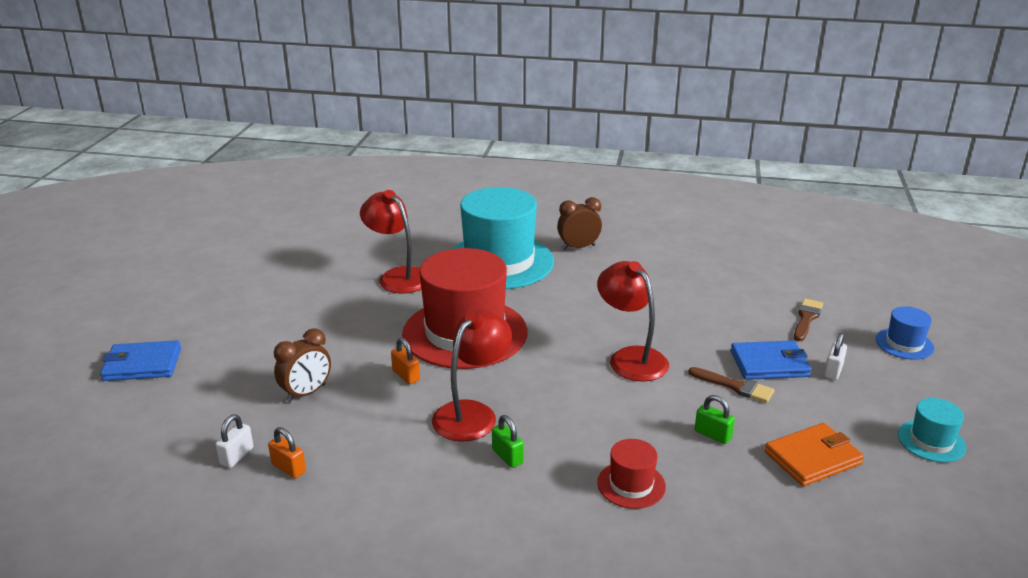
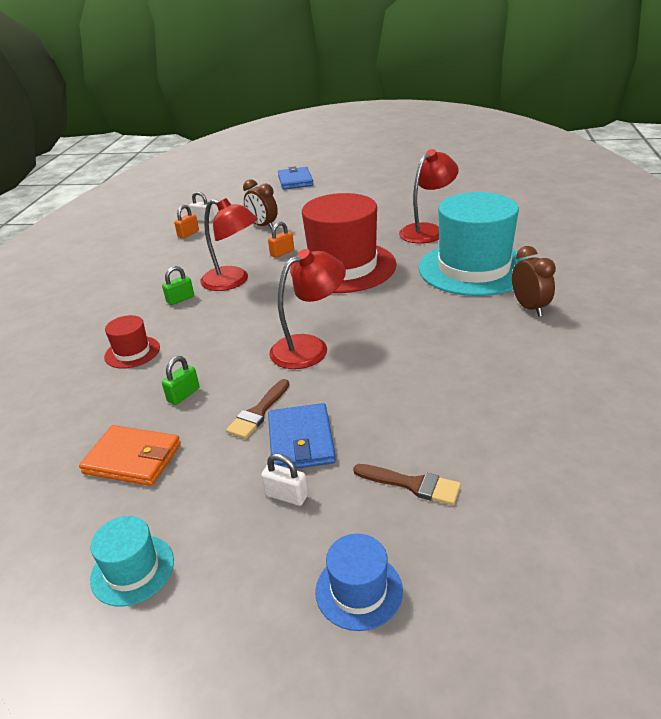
camera: 90 degrees right, 5 degrees up
orange wallet [765,423,864,486] -> orange wallet turned 45 degrees counterclockwise [79,425,181,486]

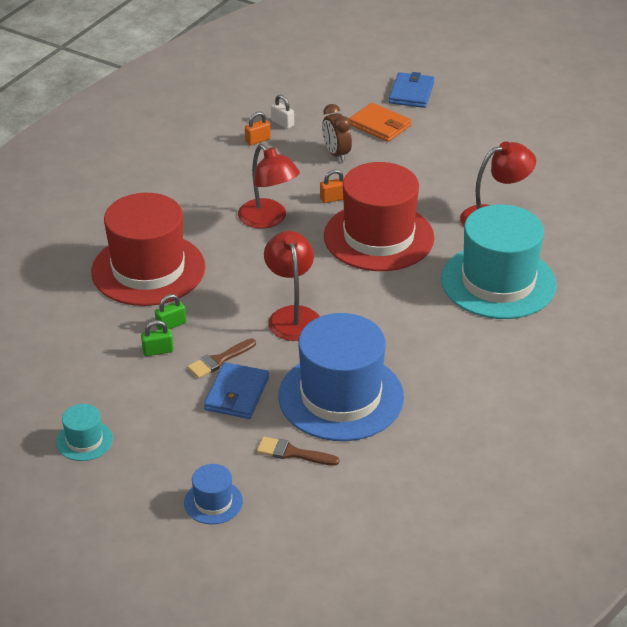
camera: 20 degrees right, 5 degrees up
orange wallet [79,425,181,486] -> orange wallet moved to [349,103,411,142]
red hat [104,315,160,369] -> red hat [91,193,205,306], size x2.30
green padlock [162,266,194,305] -> green padlock moved to [141,320,173,356]
white padlock [261,453,308,506] -> none
red lamp [269,249,346,369] -> red lamp turned 90 degrees counterclockwise [264,231,320,341]
brown brush [353,464,461,505] -> brown brush turned 150 degrees clockwise [257,437,340,466]
brown clock [512,246,556,316] -> none
none -> blue hat [278,313,404,441]

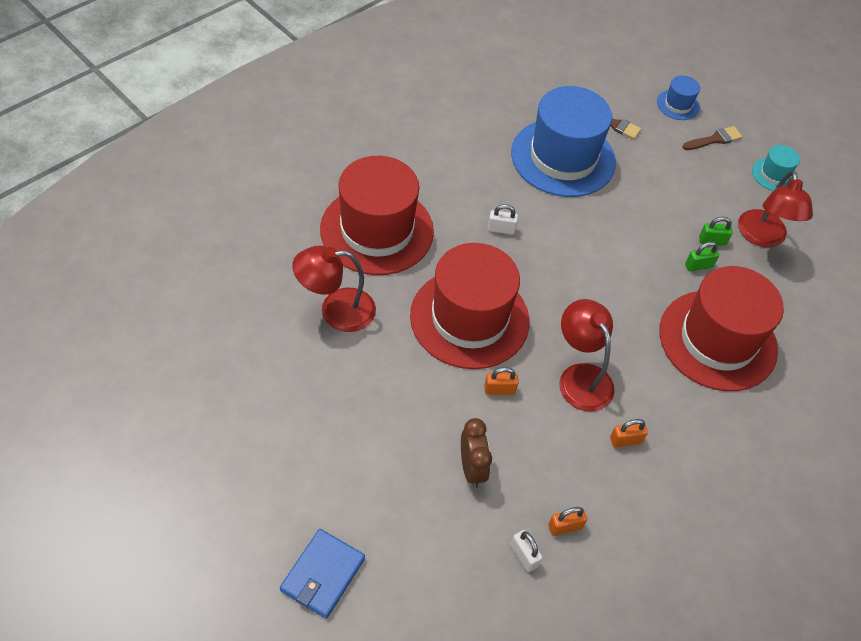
camera: 170 degrees left, 15 degrees up
brown brush [187,338,256,378] -> brown brush moved to [683,126,742,150]
blue wallet [204,362,269,419] -> none
red lamp [264,231,320,341] -> red lamp moved to [738,170,813,247]
orange wallet [349,103,411,142] -> none
turquoise hat [441,204,556,319] -> red hat [320,156,434,275]
none -> white padlock [488,204,518,235]
none -> orange padlock [610,419,648,447]

